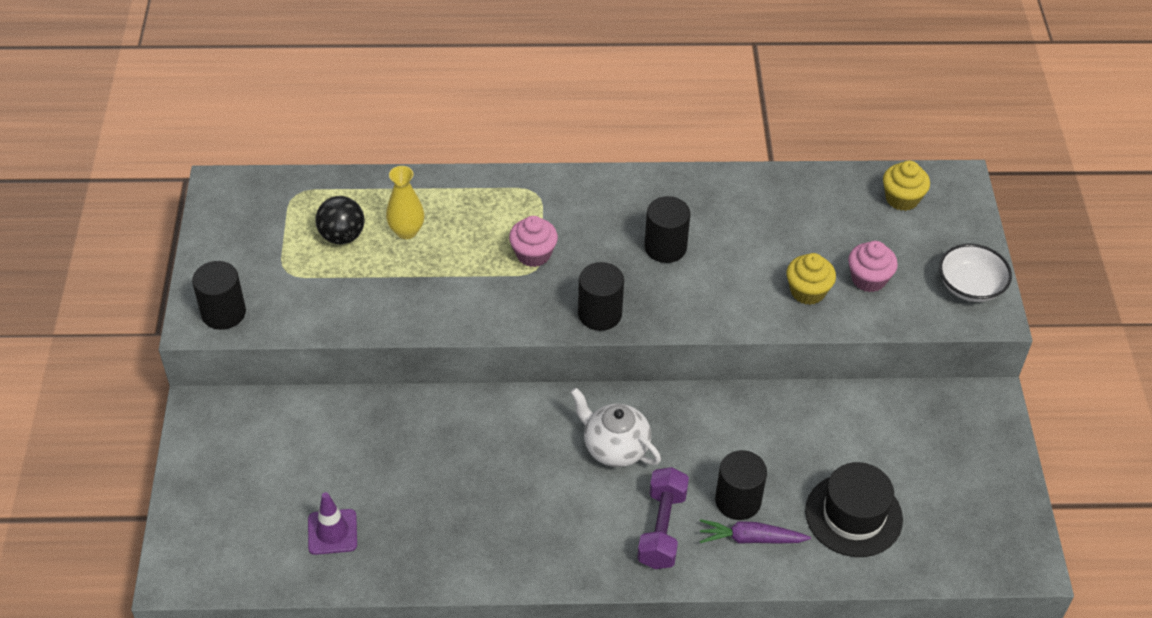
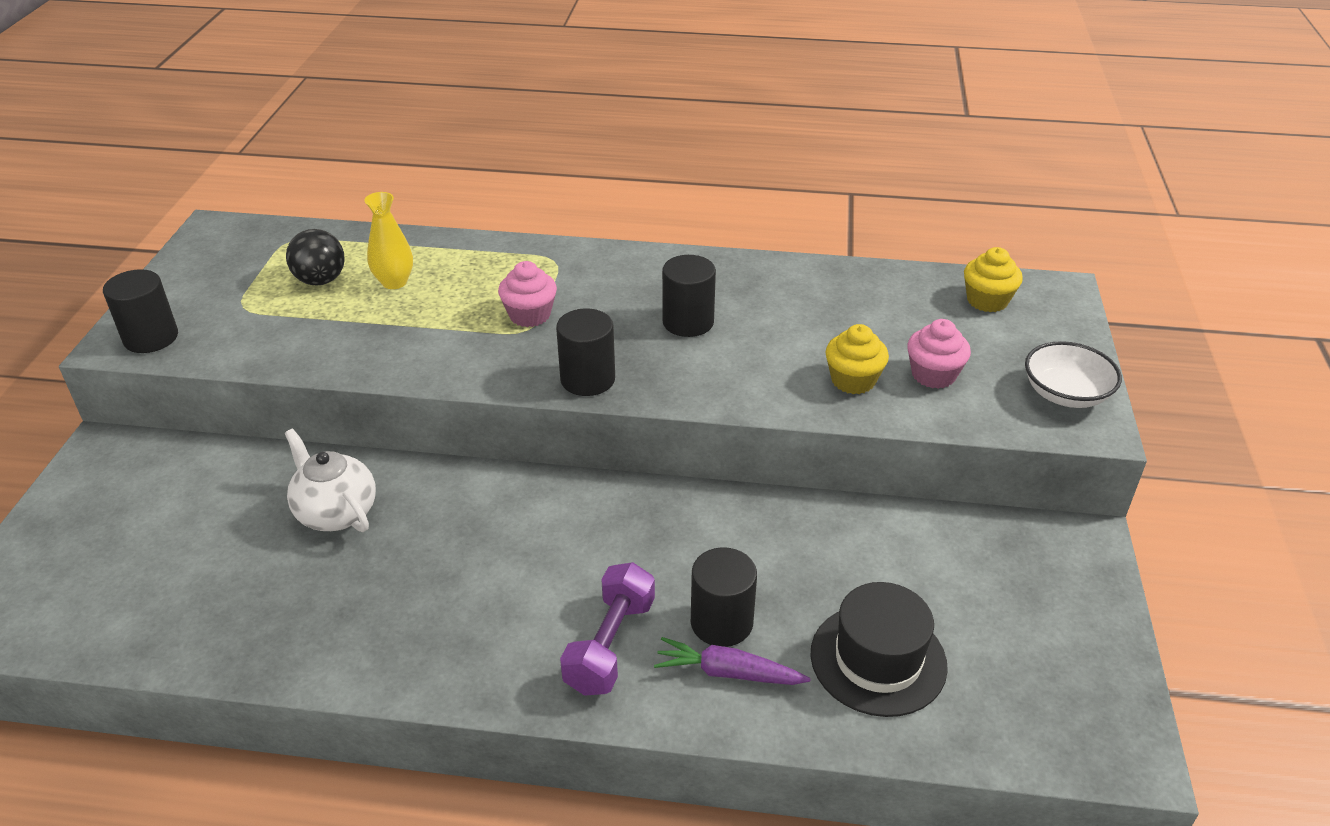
camera: 10 degrees right, 10 degrees down
purple traffic cone [308,492,357,555] -> none
white teapot [570,388,661,467] -> white teapot moved to [285,428,376,532]

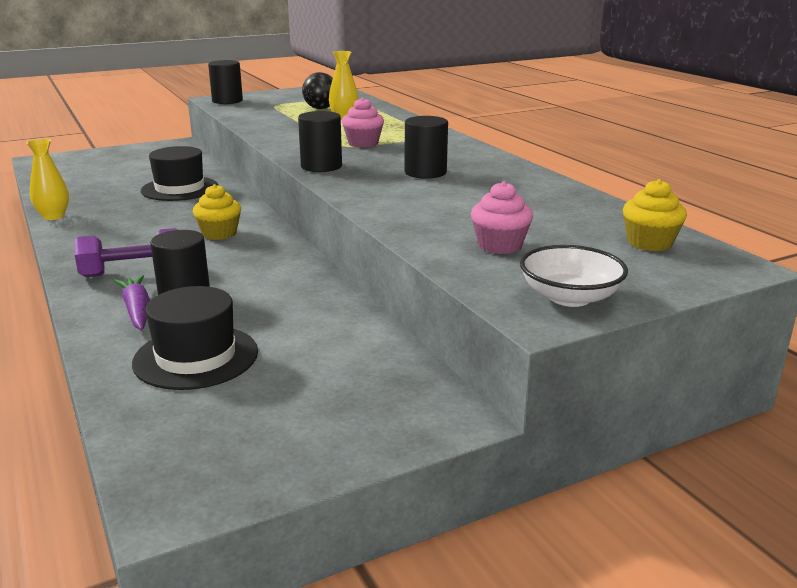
camera: 55 degrees right, 15 degrees down
white teapot [285,428,376,532] -> black hat [141,146,218,201]
yellow cupcake [826,324,889,394] -> yellow cupcake moved to [193,184,241,240]
none -> yellow vase [26,139,69,220]

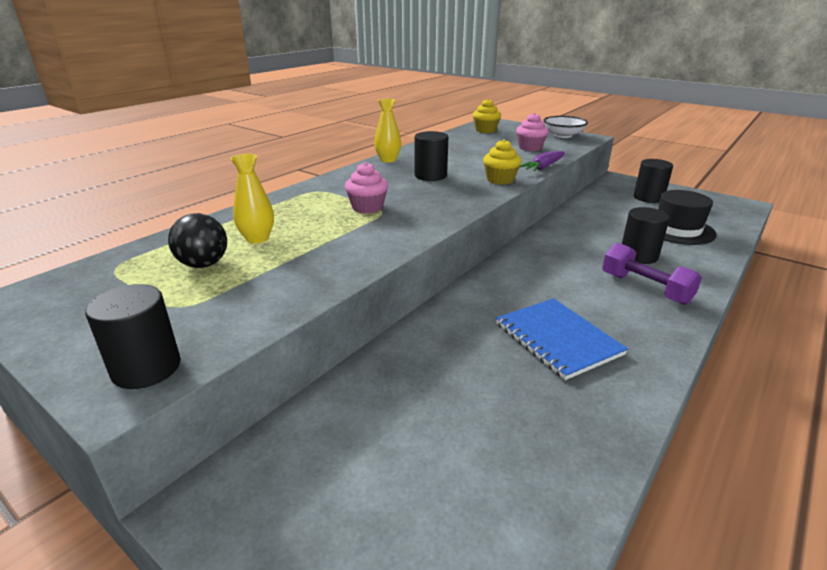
camera: 115 degrees left, 5 degrees up
yellow vase [26,139,69,220] -> yellow vase moved to [374,99,401,163]
purple carrot [114,275,150,330] -> purple carrot moved to [519,151,565,171]
black hat [141,146,218,201] -> none
yellow cupcake [193,184,241,240] -> yellow cupcake moved to [483,139,522,185]
black cylinder [298,111,342,172] -> black cylinder moved to [634,159,673,203]
none -> blue notebook [496,298,628,380]

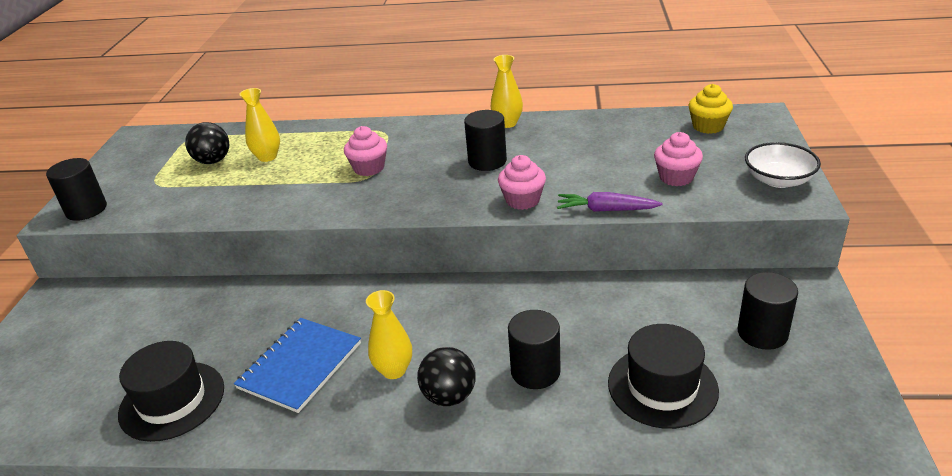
camera: 60 degrees right, 5 degrees up
yellow cupcake [483,139,522,185] -> pink cupcake [498,155,546,210]
purple dumbbell [602,243,702,305] -> black ball [417,347,476,406]
none -> black hat [118,341,224,442]
none -> yellow vase [366,290,412,379]

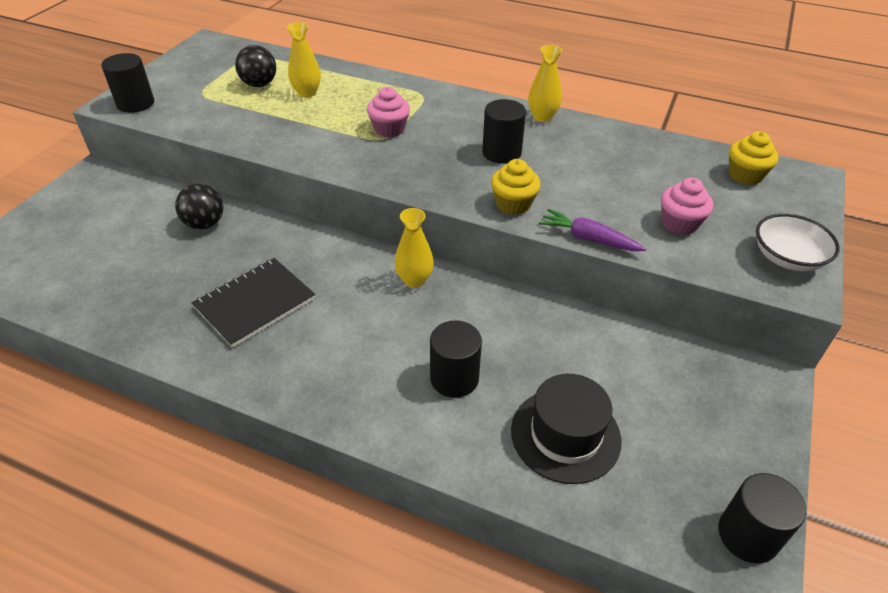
camera: 15 degrees right, 10 degrees up
black hat [118,341,224,442] -> none
blue notebook [234,318,361,413] -> black notebook [192,258,315,348]
yellow vase [366,290,412,379] -> yellow vase moved to [395,208,434,288]
black ball [417,347,476,406] -> black ball moved to [175,184,223,229]
pink cupcake [498,155,546,210] -> yellow cupcake [491,159,541,215]
black cylinder [738,272,798,350] -> black cylinder moved to [718,473,806,564]

